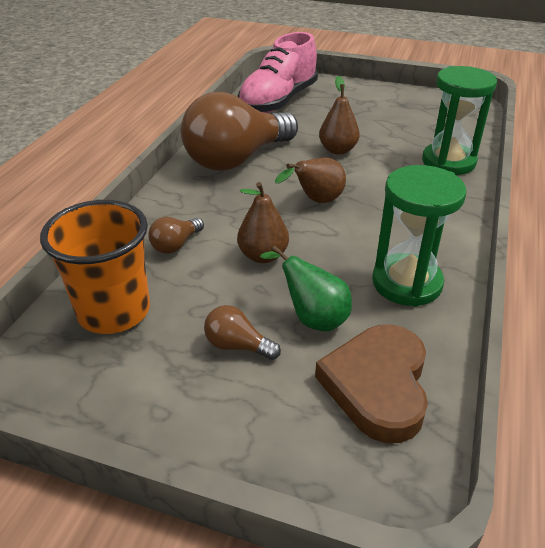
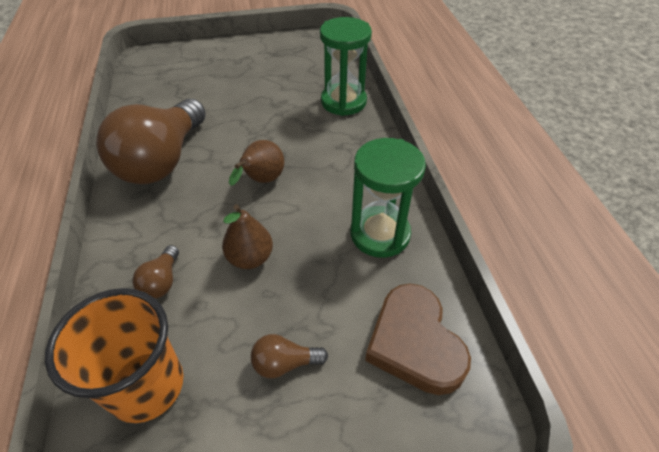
camera: 30 degrees left, 10 degrees up
pink shoe [238,32,318,113] -> none
green pear [260,245,352,331] -> none
brown pear [319,76,360,155] -> none

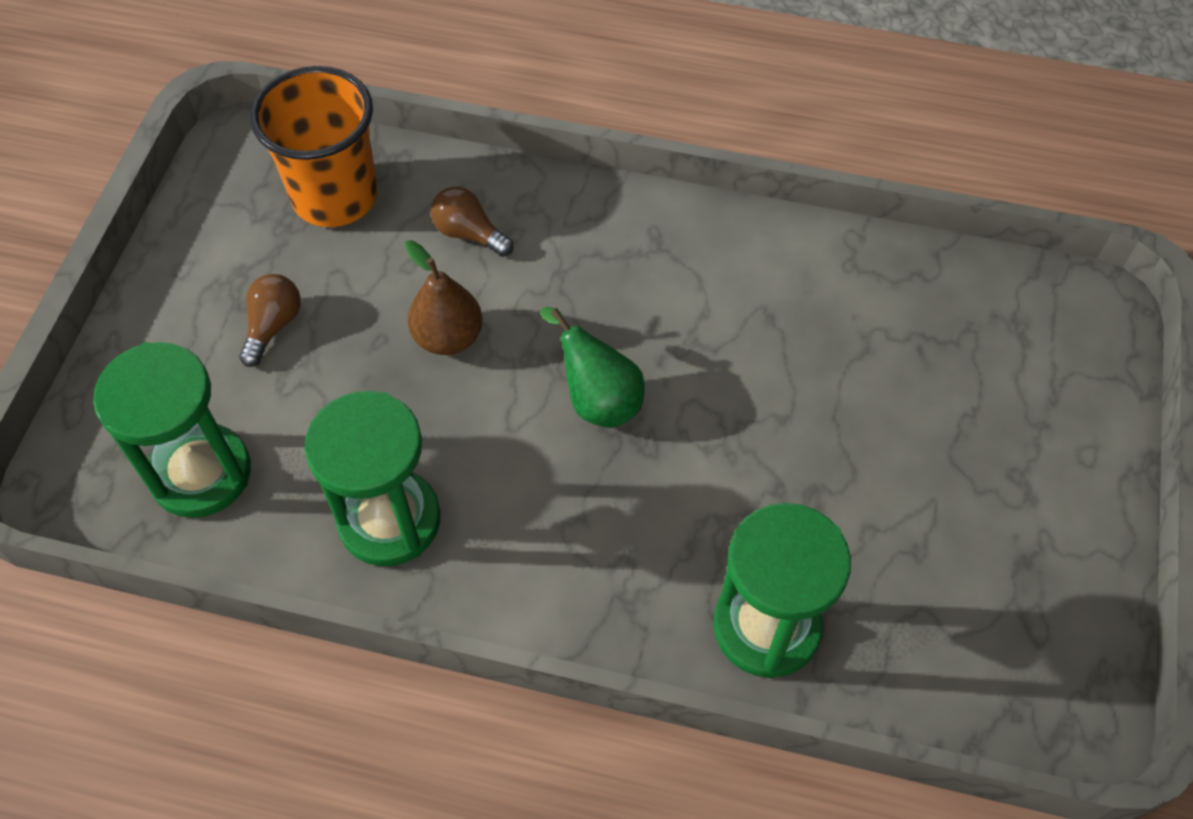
camera: 115 degrees right, 10 degrees up
brown light bulb [96,99,206,184] -> none
brown pear [229,140,284,186] -> green pear [540,307,645,428]
brown heart [365,284,471,395] -> green hourglass [93,342,251,518]

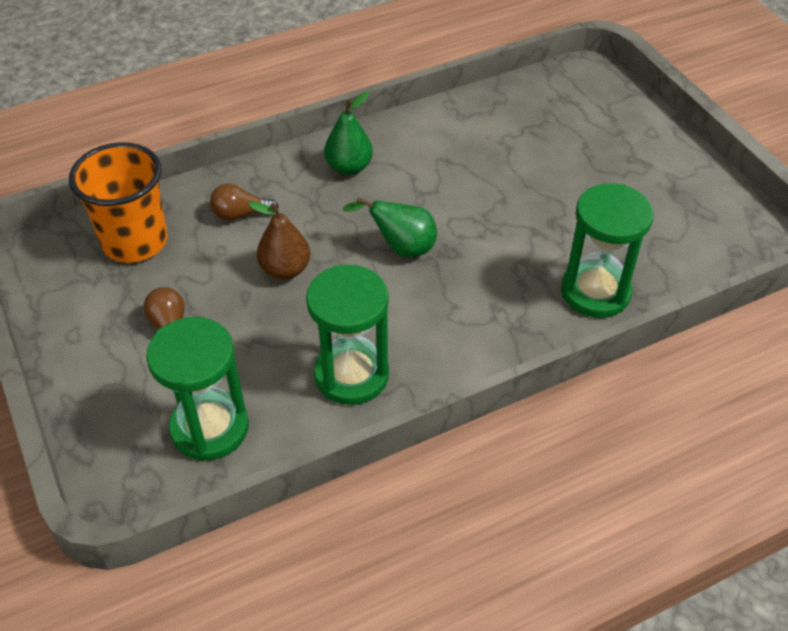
camera: 40 degrees left, 10 degrees down
none -> green pear [324,92,373,175]

